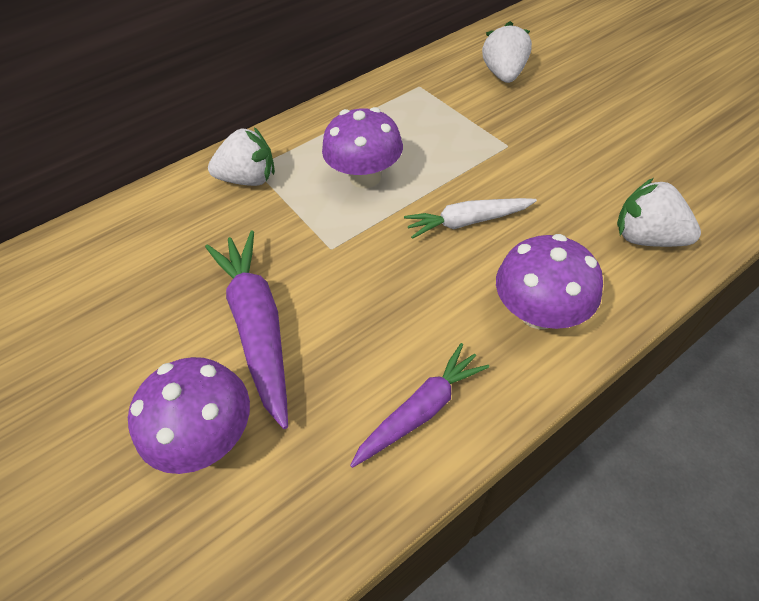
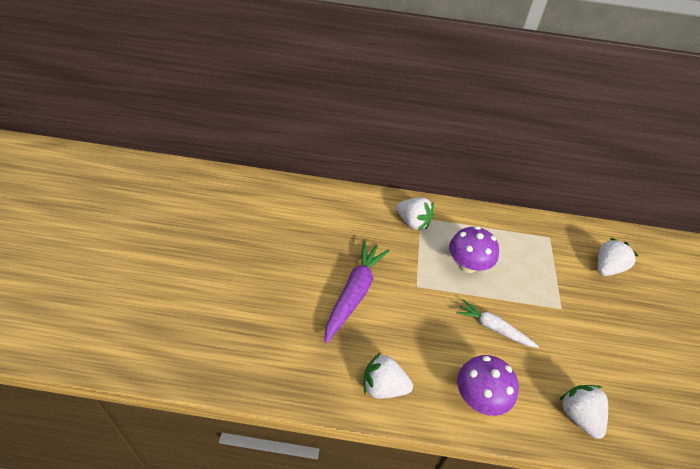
camera: 35 degrees right, 5 degrees down
purple mushroom [128,357,250,474] -> none
purple carrot [350,343,489,468] -> white strawberry [364,352,413,399]

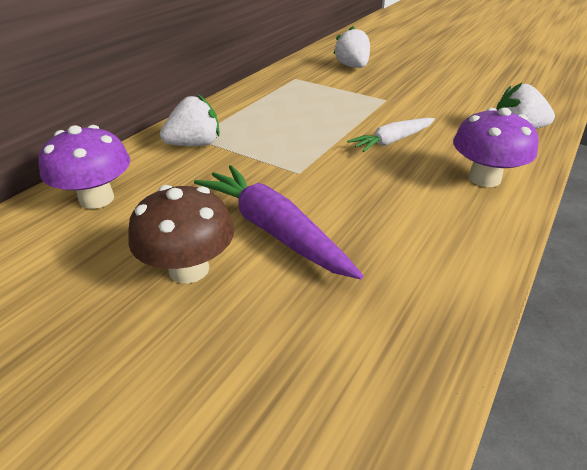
camera: 60 degrees left, 10 degrees down
white strawberry [364,352,413,399] -> none
purple mushroom [449,226,499,273] -> purple mushroom moved to [39,125,130,209]
none -> brown mushroom [128,185,234,283]

